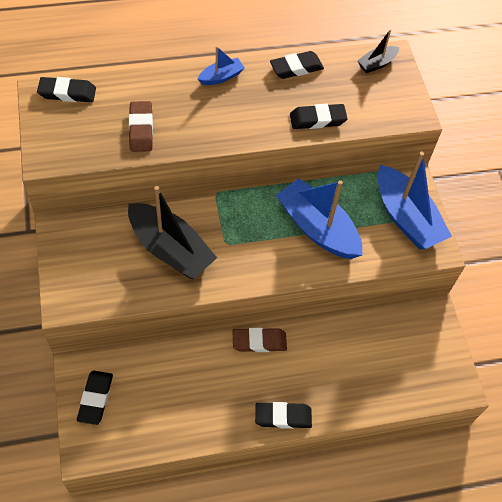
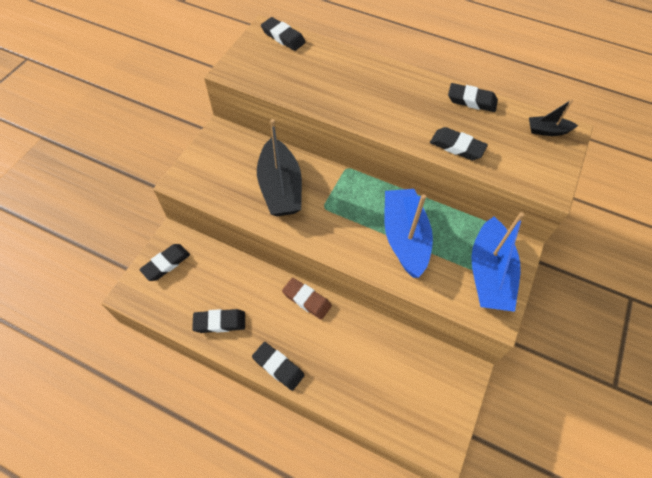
camera: 40 degrees right, 0 degrees up
brown eraser [129,101,153,152] -> none
blue boat [198,46,245,85] -> none
none -> black eraser [192,309,245,333]

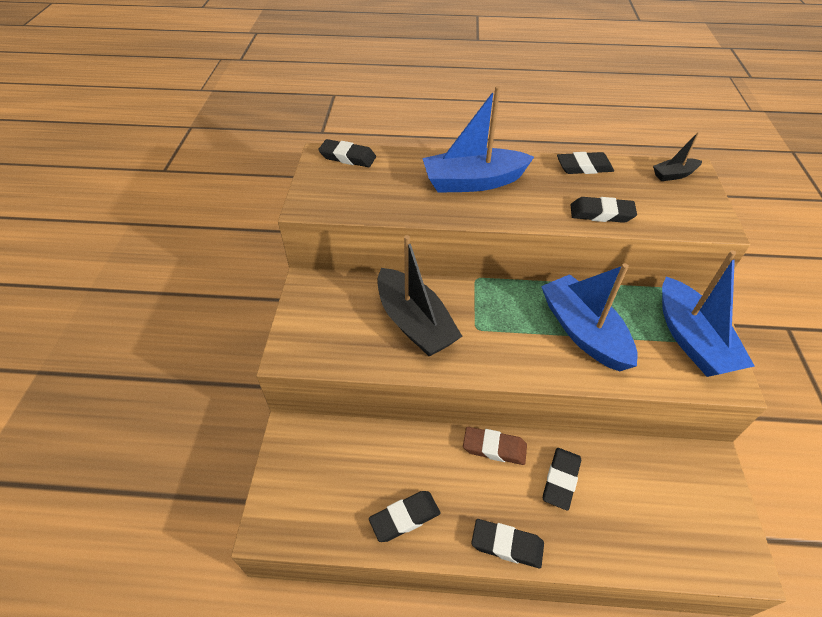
camera: 20 degrees left, 10 degrees down
black eraser [139,244,190,281] -> black eraser moved to [543,448,581,511]
none -> blue boat [422,86,534,193]

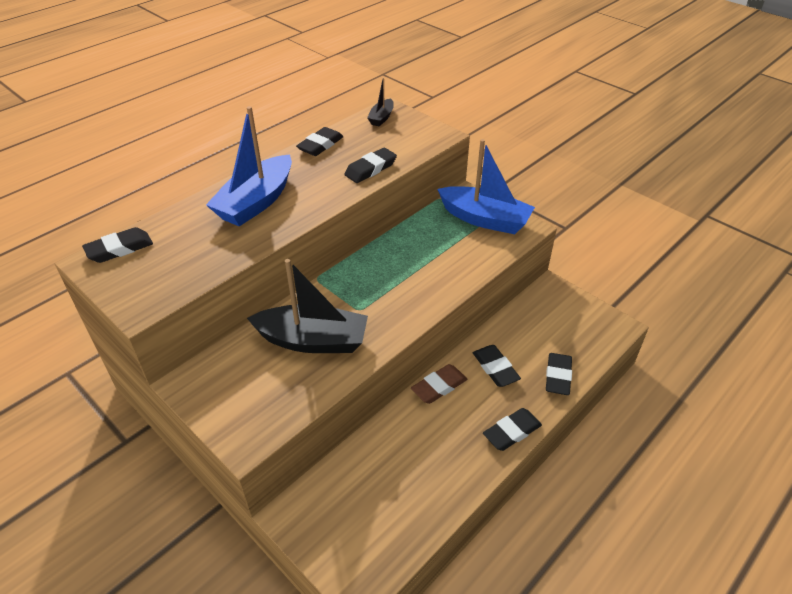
camera: 50 degrees left, 5 degrees down
black eraser [369,491,441,542] -> black eraser moved to [546,353,572,395]
blue boat [541,264,638,372] -> none

